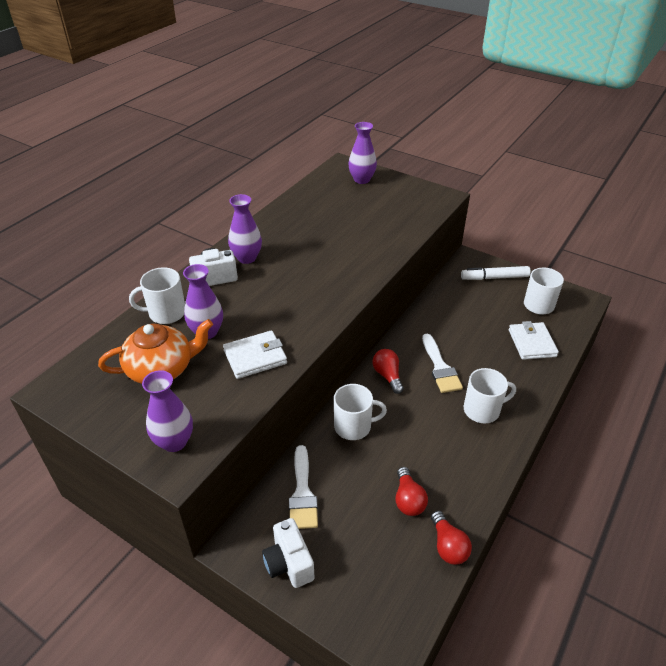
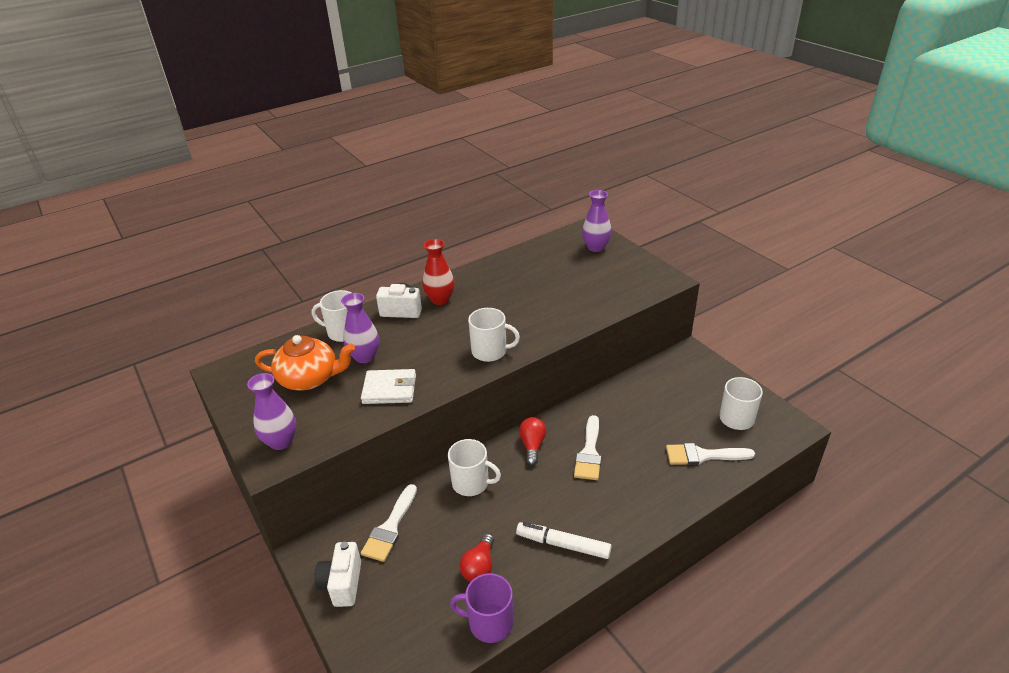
camera: 25 degrees right, 5 degrees down
purple vase [228,194,262,264] -> red vase [423,239,455,305]
red light bulb [431,511,472,565] -> purple mug [450,573,513,643]
white marker [461,266,531,280] -> white marker moved to [516,522,612,559]
white mug [464,368,516,424] -> white mug moved to [468,308,520,362]
white wallet [509,321,559,360] -> white brush [666,443,755,465]

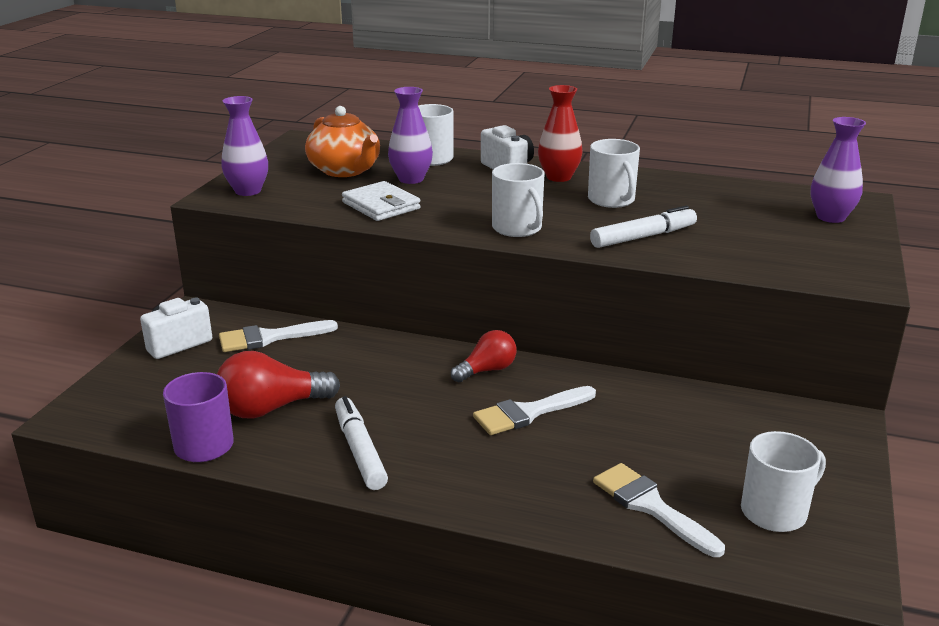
camera: 50 degrees right, 10 degrees down
white mug [448,439,501,496] -> white mug moved to [588,139,640,208]
red light bulb [460,534,494,582] -> red light bulb [217,351,340,419], size x1.55
none -> white marker [590,206,697,248]

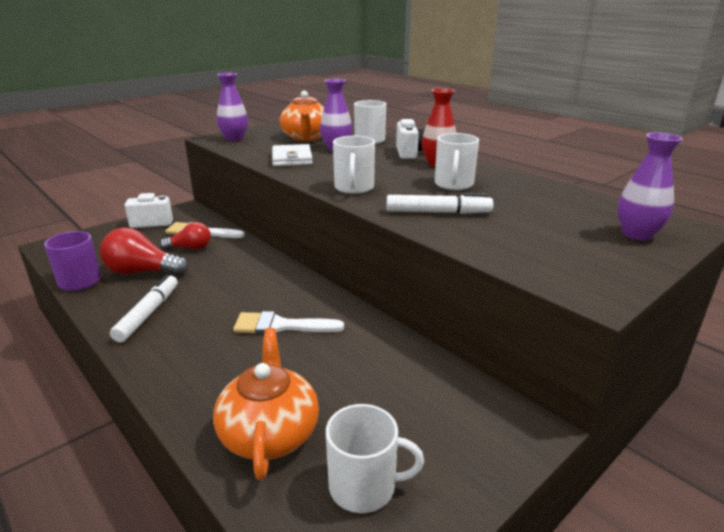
camera: 30 degrees right, 0 degrees up
red light bulb [451,330,516,383] -> red light bulb moved to [160,222,211,250]
white brush [593,463,725,557] -> orange teapot [213,328,319,480]

